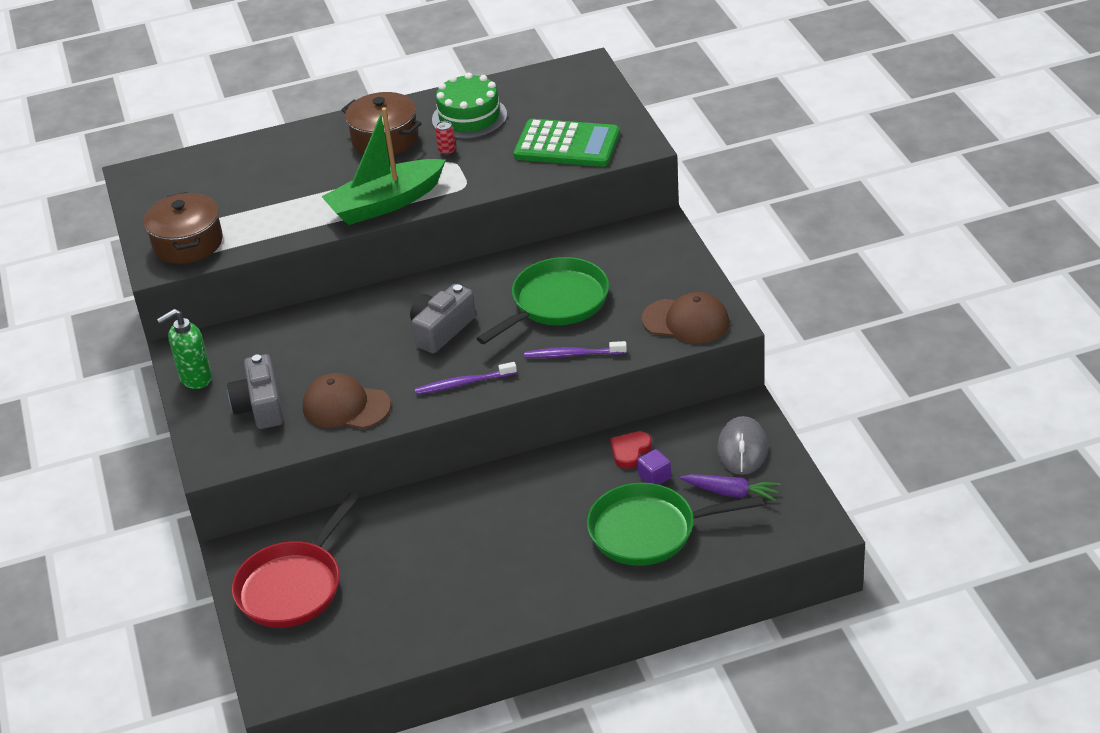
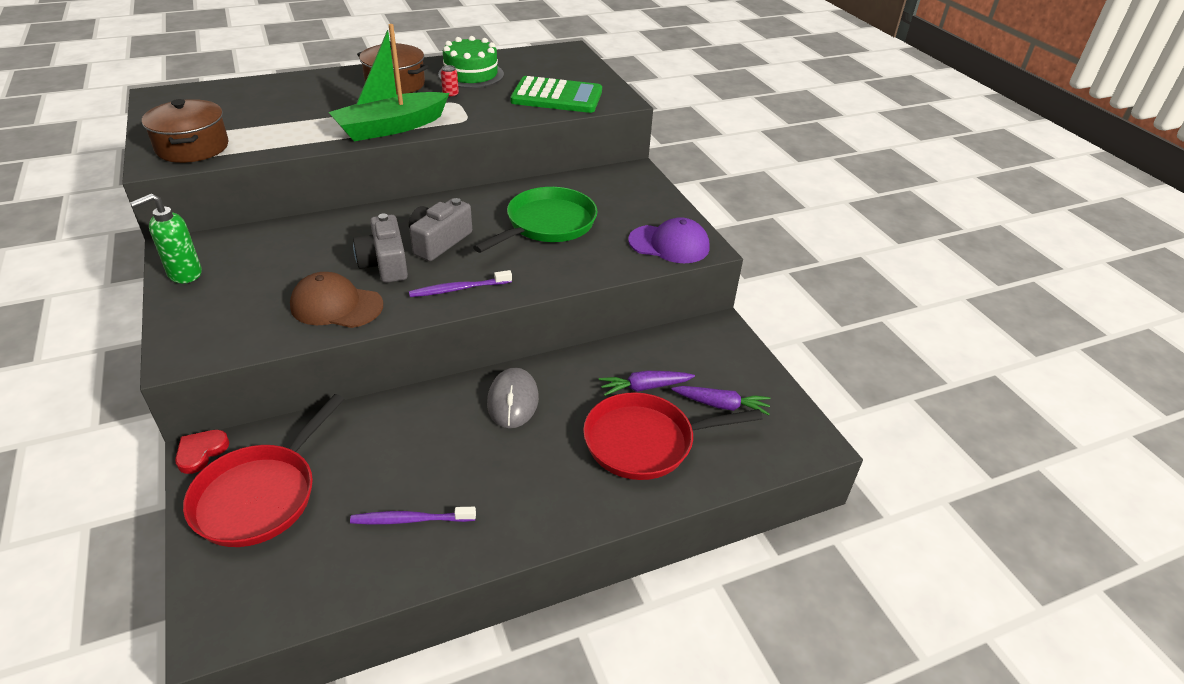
camera: 10 degrees left, 0 degrees up
grey camera [227,354,283,429] -> grey camera moved to [353,213,408,283]
purple toothbrush [524,341,627,358] -> purple toothbrush moved to [350,507,476,525]
green pan [587,483,764,566] -> red pan [583,392,763,480]
red heart [610,431,652,469] -> red heart moved to [175,430,229,474]
purple cube [637,449,671,485] -> purple carrot [599,371,695,396]
brown cap [642,292,729,344] -> purple cap [628,217,709,263]
grey mouse [717,416,768,475] -> grey mouse moved to [487,368,539,428]

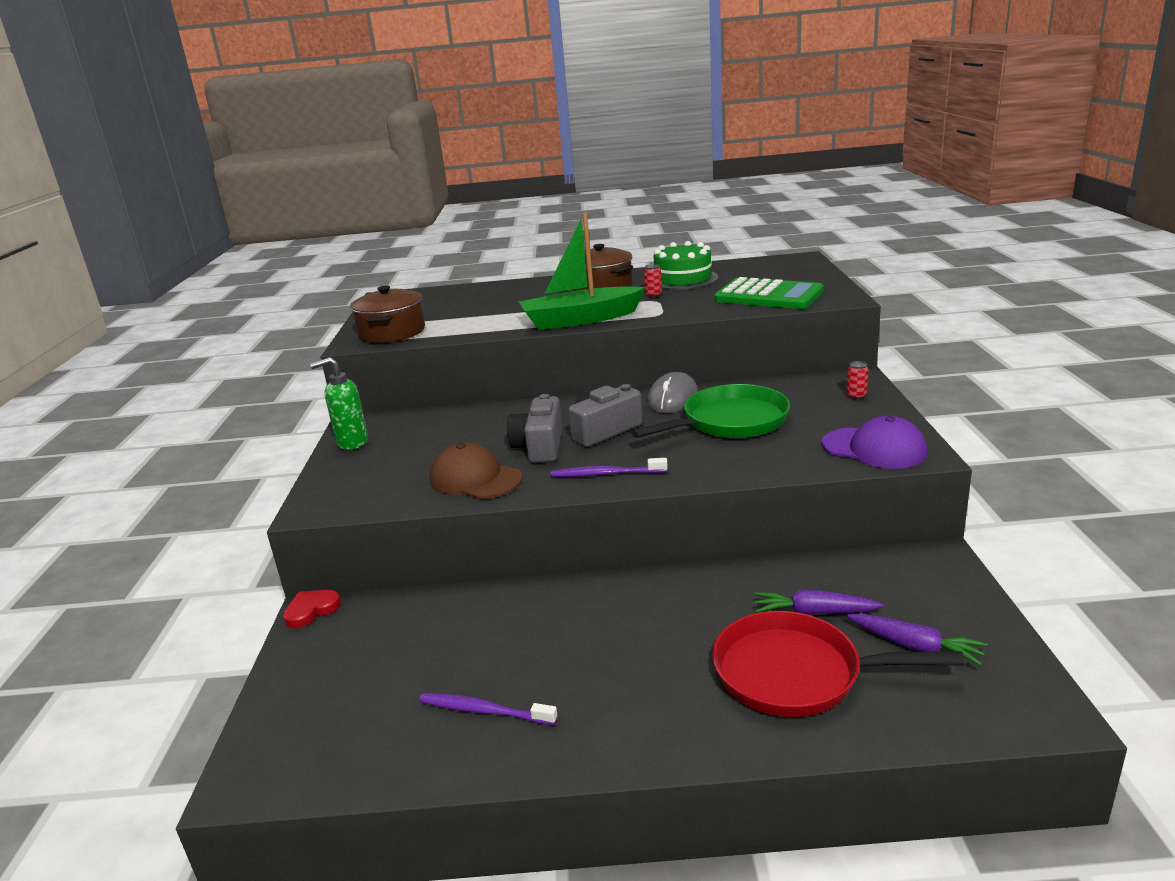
camera: 25 degrees right, 15 degrees down
red pan [183,394,344,547] -> none
grey mouse [487,368,539,428] -> grey mouse moved to [647,372,698,413]
none -> red can [846,361,869,400]

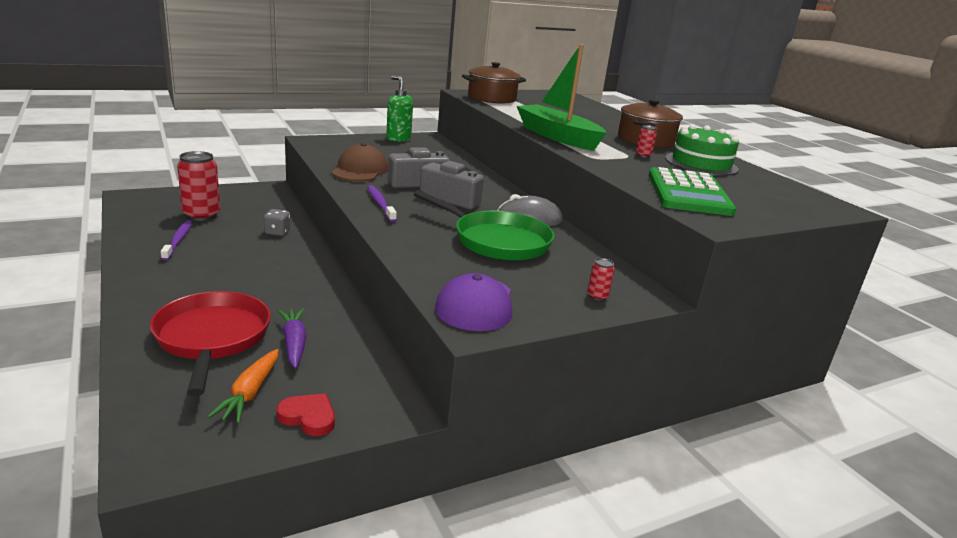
camera: 60 degrees right, 0 degrees up
red heart [283,590,341,628] -> red heart moved to [277,394,335,436]
purple carrot [847,613,988,666] -> orange carrot [207,349,278,423]
none -> red can [177,151,220,221]
none -> grey dice [264,209,290,236]

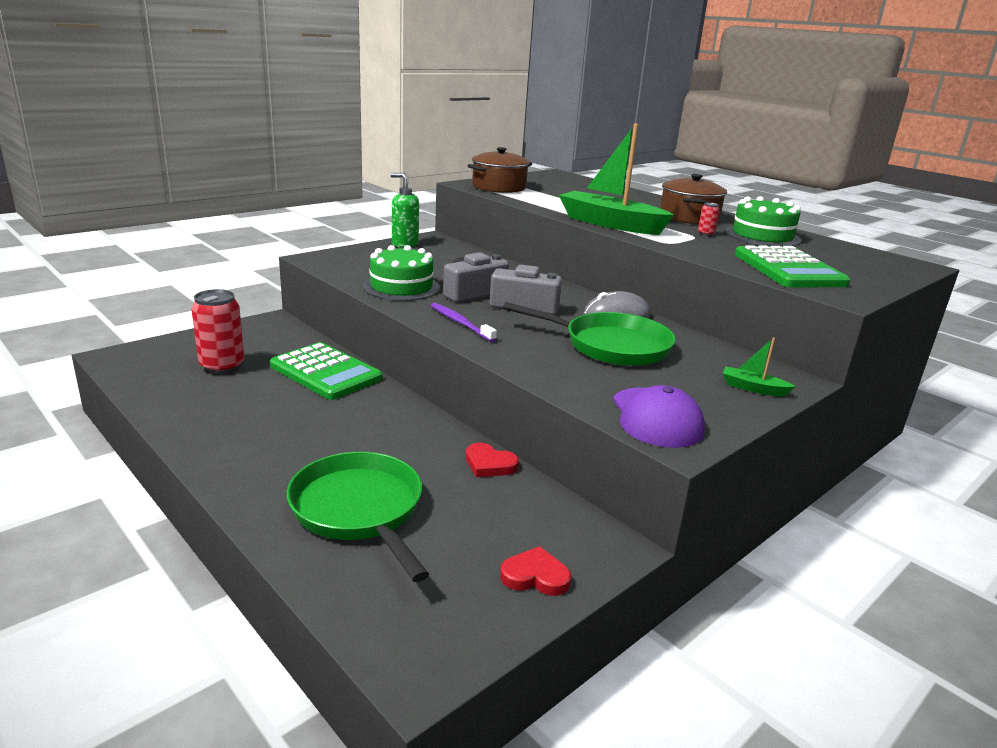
camera: 15 degrees left, 0 degrees up
red pan [150,291,271,396] -> green pan [287,452,429,582]
purple toothbrush [161,220,192,261] -> none
orange carrot [207,349,278,423] -> none
grey dice [264,209,290,236] -> green calculator [270,342,382,400]
purple carrot [278,308,306,368] -> none
brown cap [331,143,388,181] -> green cake [363,245,440,301]
red can [587,258,615,301] -> green boat [723,338,796,396]
none -> red heart [466,443,519,477]

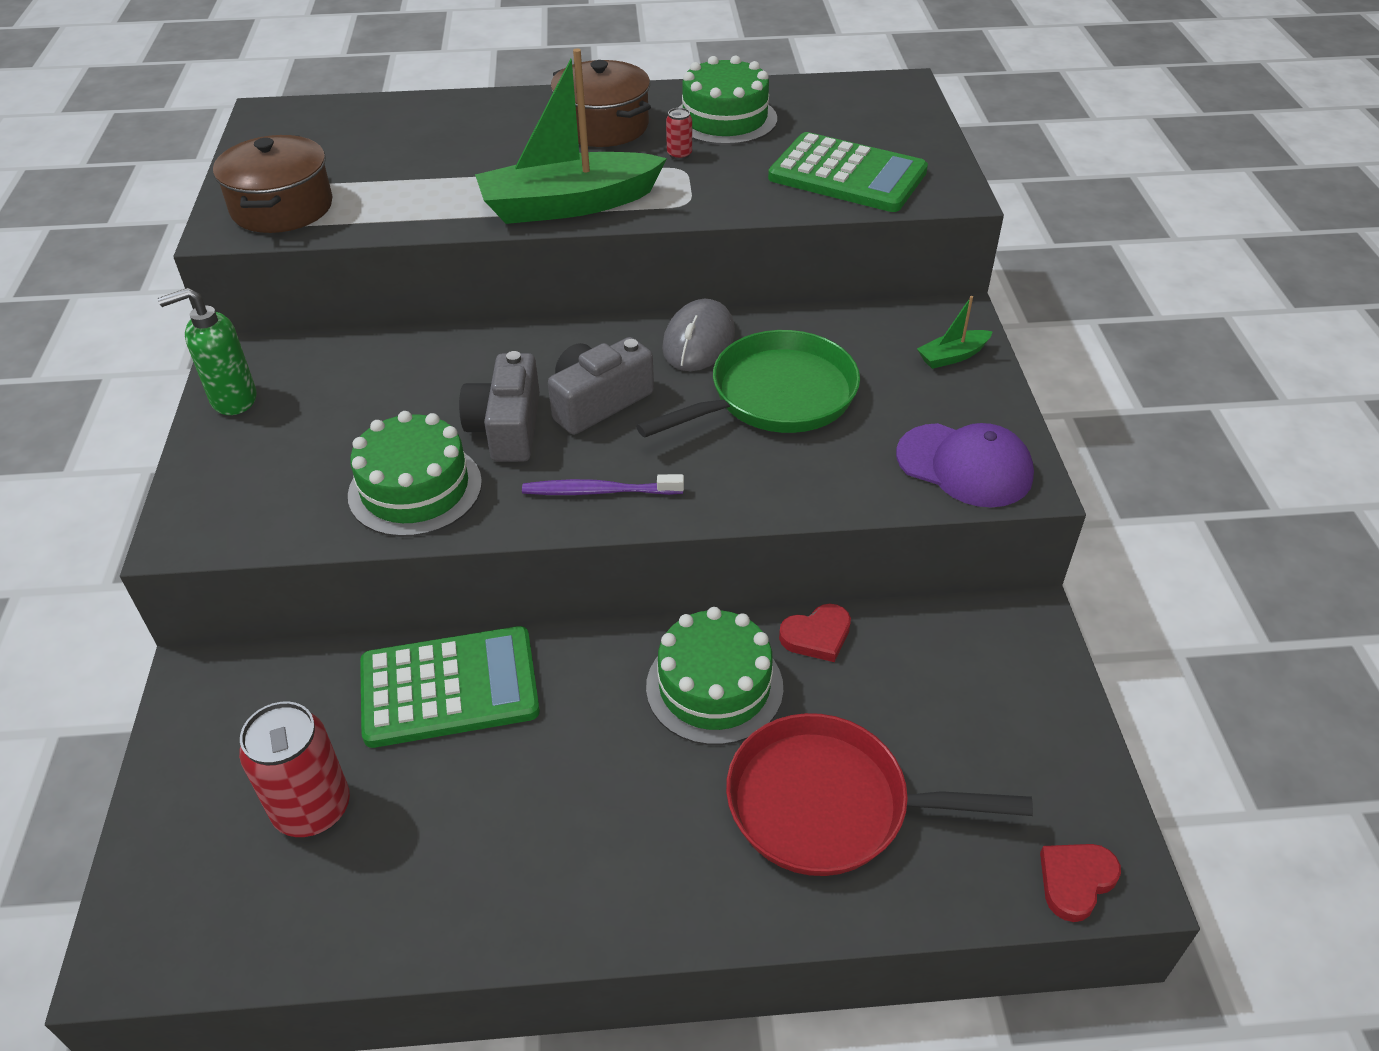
camera: 50 degrees left, 20 degrees up
green pan [287,452,429,582] -> red pan [726,713,1033,876]
red heart [500,546,571,596] -> red heart moved to [1040,844,1121,922]
none -> green cake [646,607,783,745]

